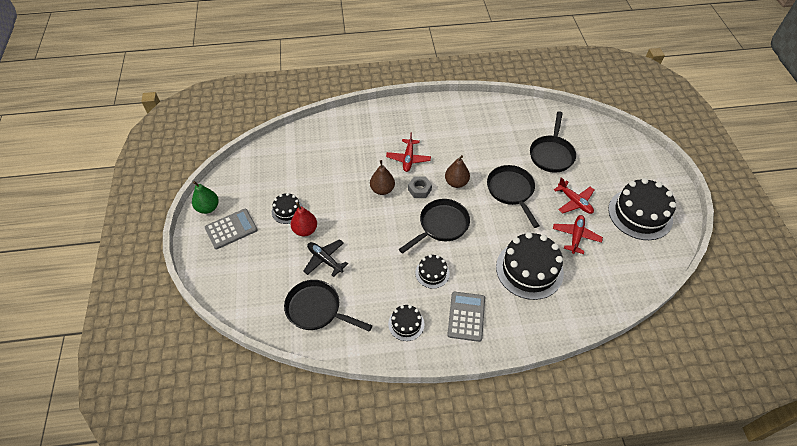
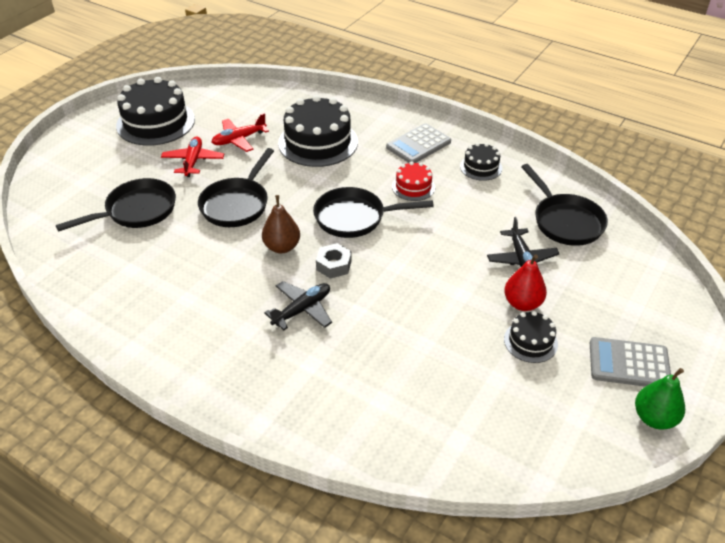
camera: 140 degrees left, 10 degrees down
brown pear [370,160,395,195] -> none
red plane [386,132,431,172] -> black plane [264,281,332,330]
black cake [415,254,450,289] -> red cake [392,161,435,201]

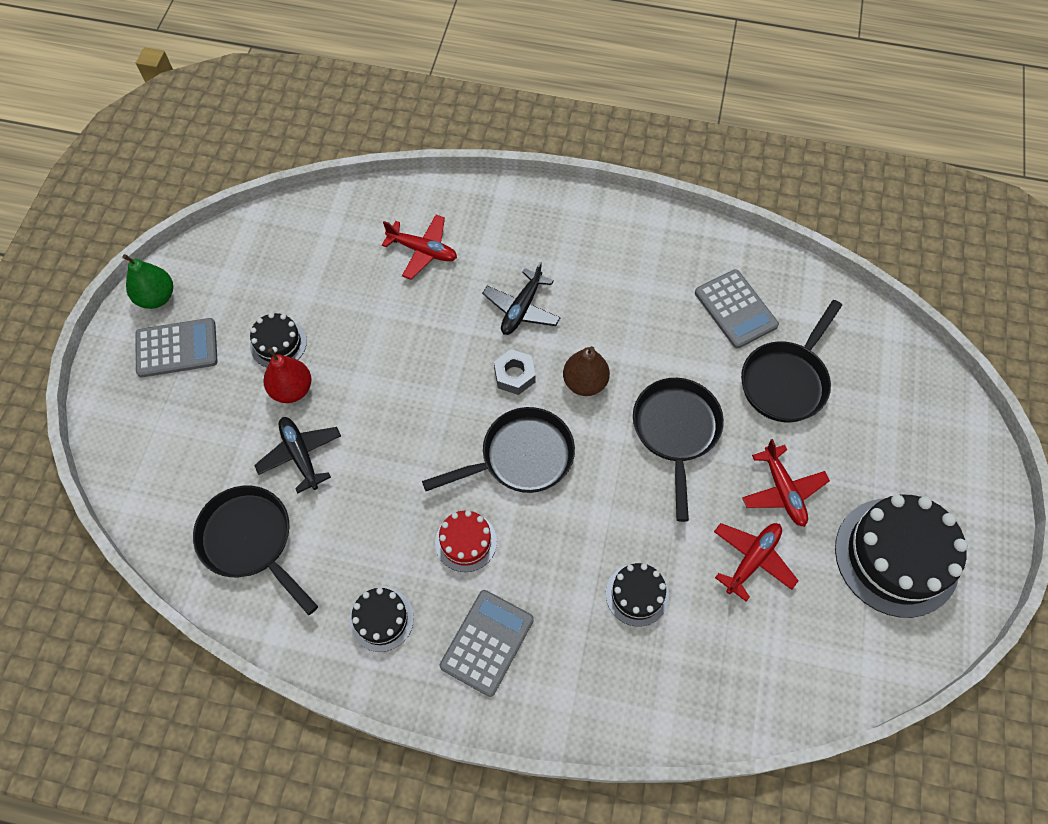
camera: 160 degrees right, 20 degrees up
black cake [278,95,358,167] -> black cake [606,563,669,627], size x0.51
none -> red plane [382,215,457,280]
none -> grey calculator [695,269,779,349]

